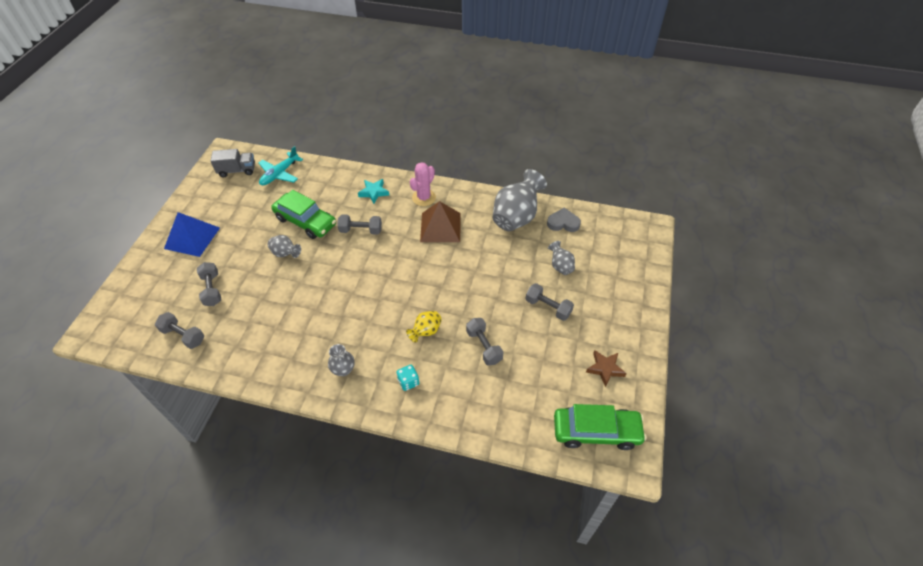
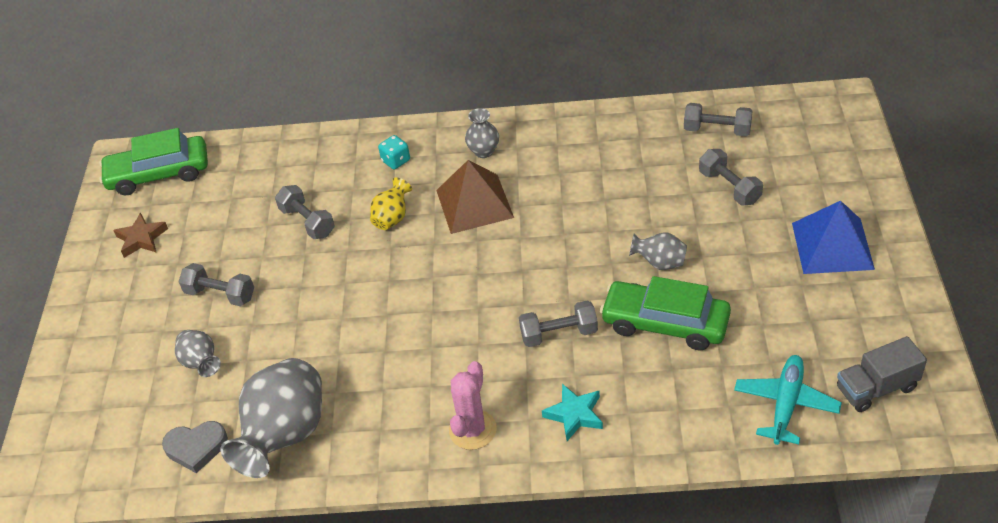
camera: 170 degrees right, 5 degrees down
brown pyramid [420,201,461,242] -> brown pyramid moved to [436,160,514,234]

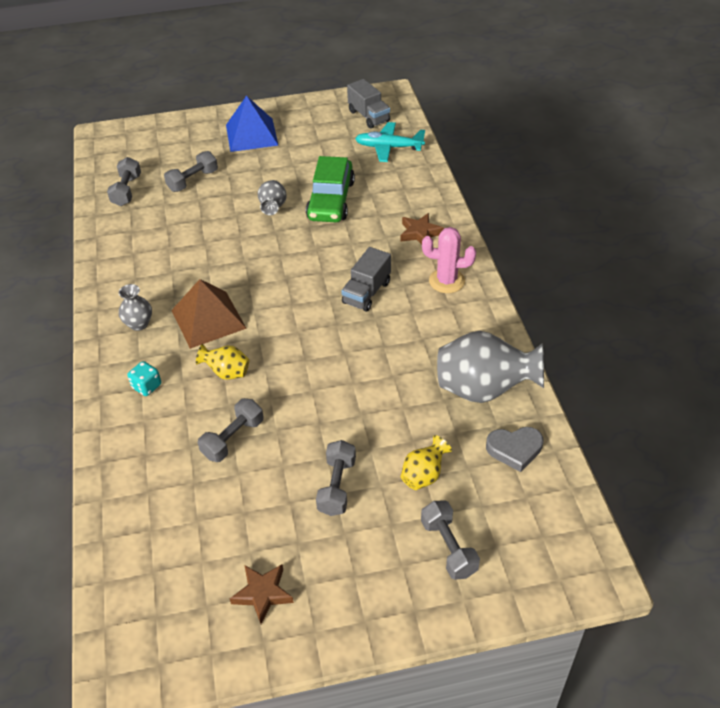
camera: 105 degrees left, 0 degrees up
green car [99,128,208,195] -> none
grey heart [162,421,228,473] -> grey heart turned 105 degrees clockwise [486,427,543,472]
grey vase [175,330,221,377] -> yellow vase [401,435,452,490]
grey dumbbell [519,300,598,347] -> grey dumbbell moved to [421,501,480,580]
turquoise star [542,384,603,441] -> brown star [400,213,444,244]
none -> grey truck [341,247,391,312]

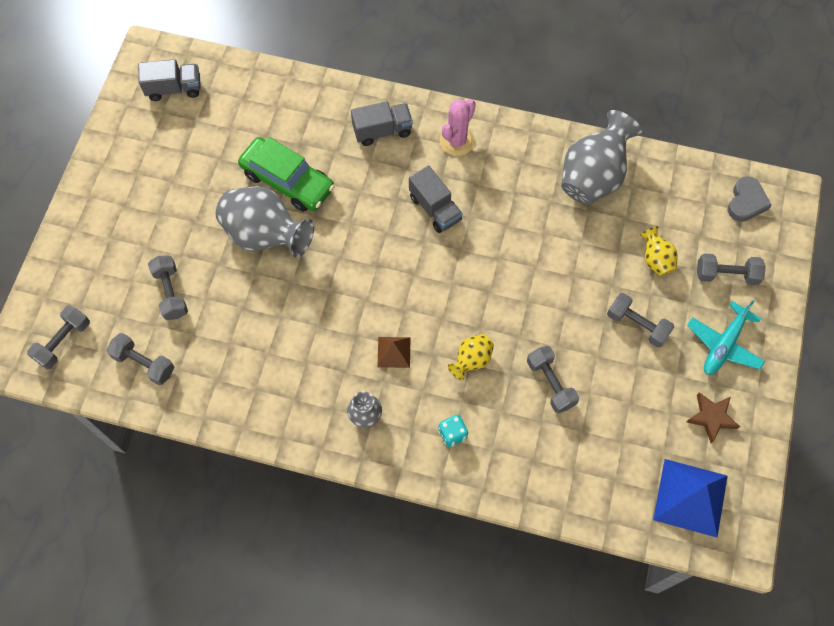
camera: 65 degrees left, 20 degrees up
brown pyramid [171,279,247,349] -> brown pyramid [378,337,410,368], size x0.53
blue pyramid [226,96,279,152] -> blue pyramid moved to [653,459,727,537]
grey vase [258,180,287,215] -> grey vase [216,186,314,258], size x2.00
turquoise plane [355,122,425,162] -> turquoise plane moved to [687,300,765,375]
brown star [400,213,444,244] -> grey truck [351,101,413,146]
grey heart [486,427,543,472] -> grey heart moved to [728,176,772,222]
none -> grey dumbbell [27,305,90,370]

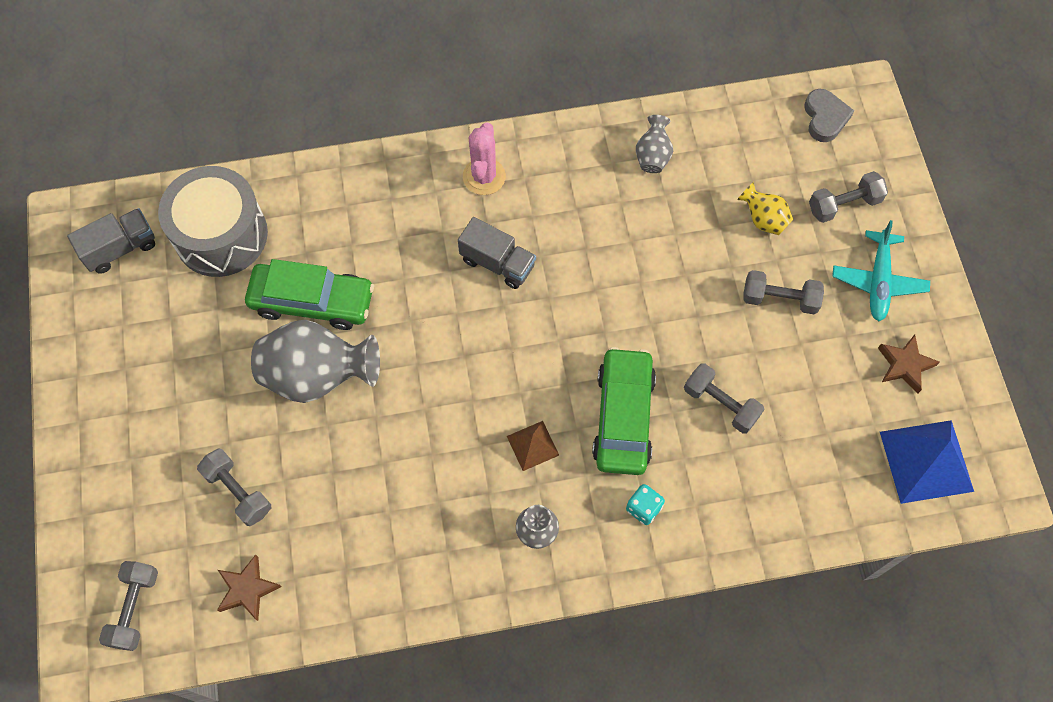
camera: 25 degrees left, 0 degrees up
grey dumbbell [107,333,174,385] -> brown star [217,555,281,621]
grey truck [351,101,413,146] -> none
yellow vase [448,334,494,380] -> green car [592,347,656,475]
grey vase [561,110,642,205] -> grey vase [636,115,673,173], size x0.50
none -> grey drum [158,166,268,277]

